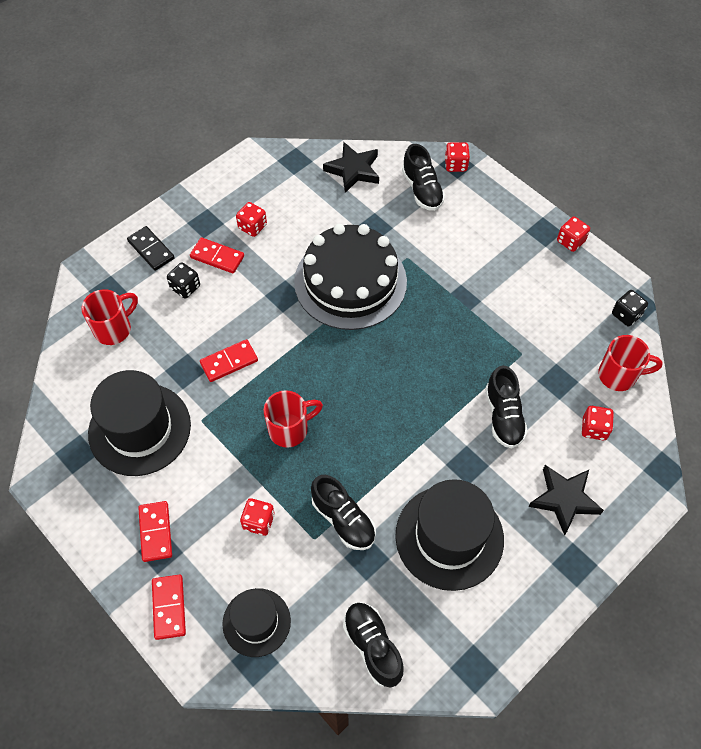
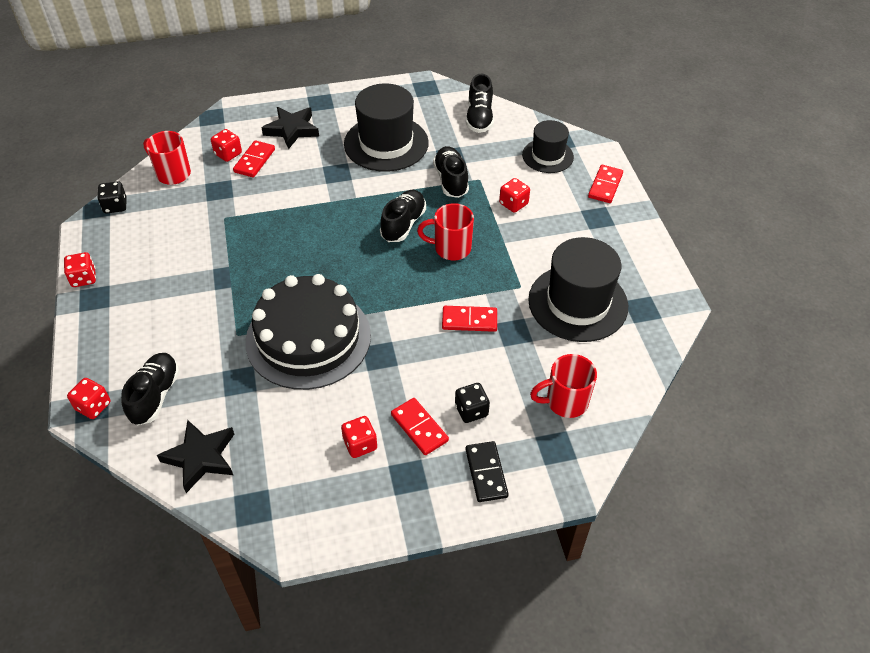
camera: 150 degrees left, 10 degrees down
red domino [138,501,172,562] -> red domino moved to [233,140,275,177]
black shoe [485,366,528,448] -> black shoe moved to [380,190,426,242]

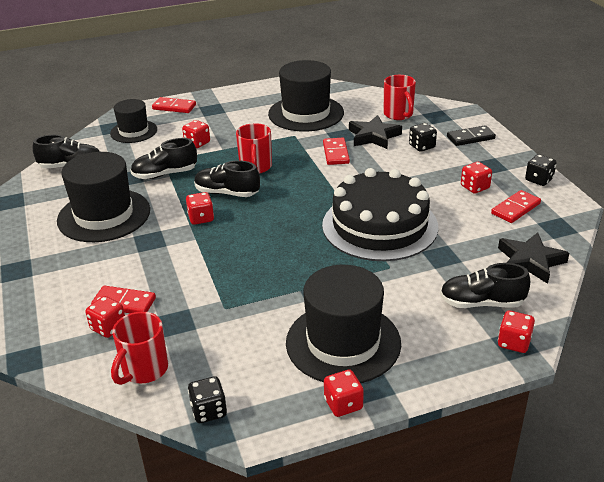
camera: 95 degrees left, 15 degrees down
black star [262,107,319,149] -> black star moved to [349,115,402,149]
red domino [391,398,449,455] -> red domino moved to [491,190,541,223]
none -> red dice [186,192,214,225]
none -> black hat [286,265,401,383]
none -> black dice [525,154,557,186]

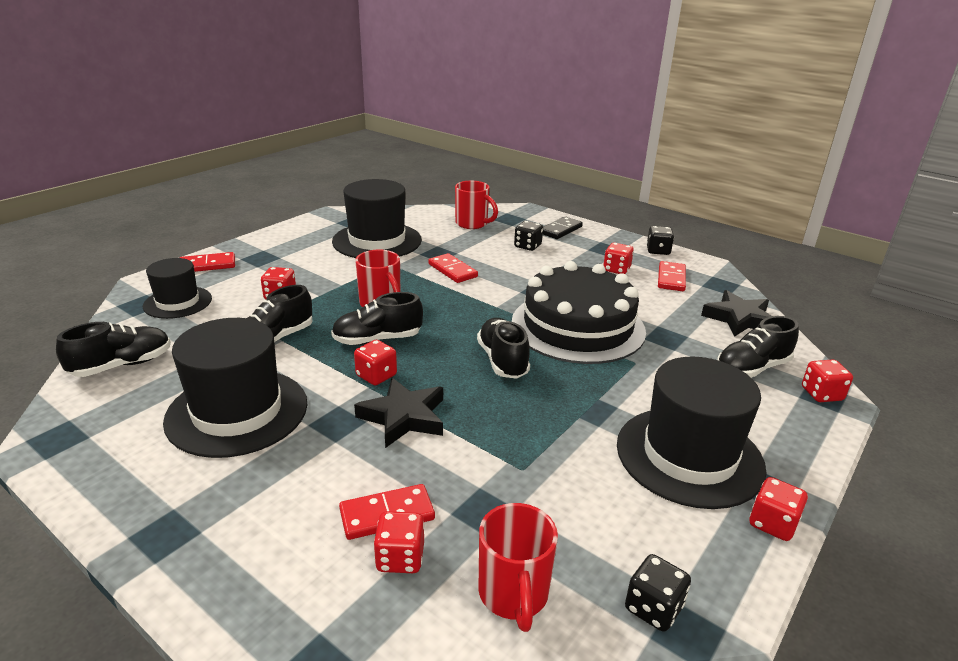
camera: 35 degrees left, 5 degrees down
black star [349,115,402,149] -> black star moved to [354,378,443,448]
none -> black shoe [477,318,530,379]

